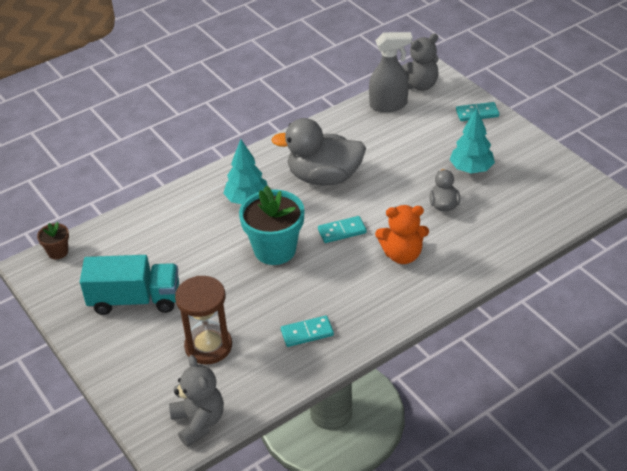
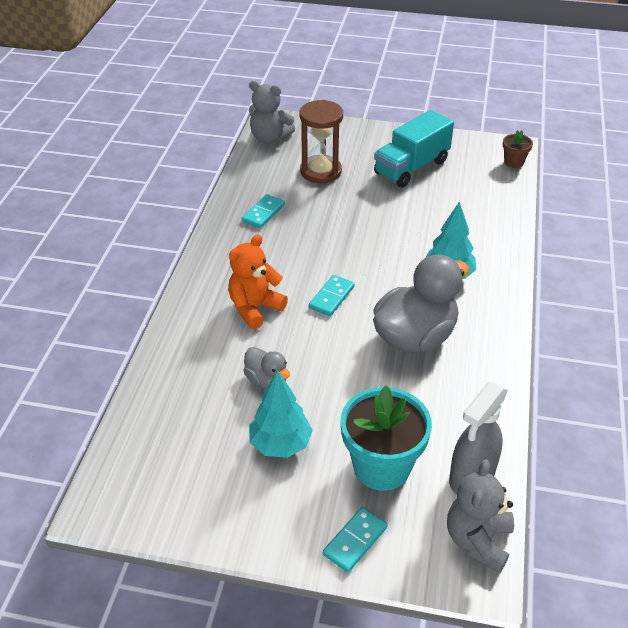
camera: 135 degrees right, 0 degrees up
turquoise flower pot [239,185,305,265] -> turquoise flower pot moved to [341,386,432,491]

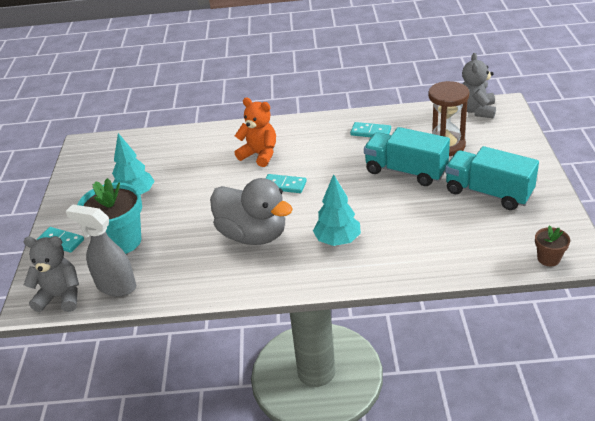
camera: 80 degrees right, 5 degrees down
grey duck [243,347,290,389] -> none
none -> turquoise truck [364,127,450,186]

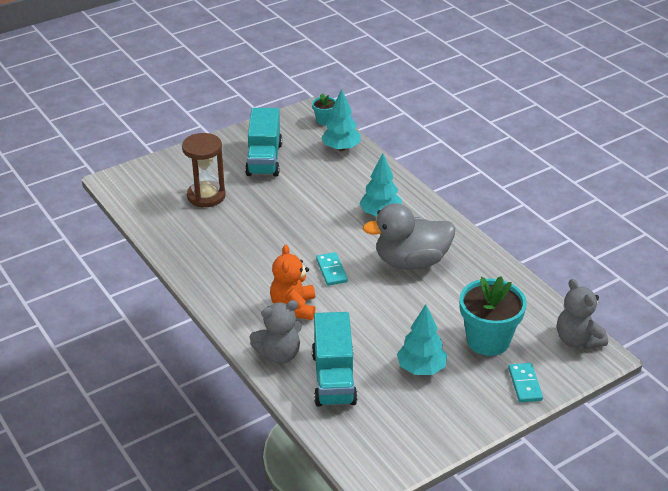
camera: 125 degrees left, 0 degrees up
grey spray bottle [66,204,136,297] -> none
grey duck [210,178,293,245] -> grey duck turned 105 degrees counterclockwise [363,203,455,270]
turquoise domino [350,122,391,137] -> none
turquoise truck [364,127,450,186] -> turquoise truck moved to [312,312,358,407]
grey teddy bear [462,53,496,118] -> grey teddy bear moved to [249,300,302,364]
brown flower pot [535,225,570,266] -> turquoise flower pot [312,93,336,125]
none -> turquoise tree [321,89,360,151]

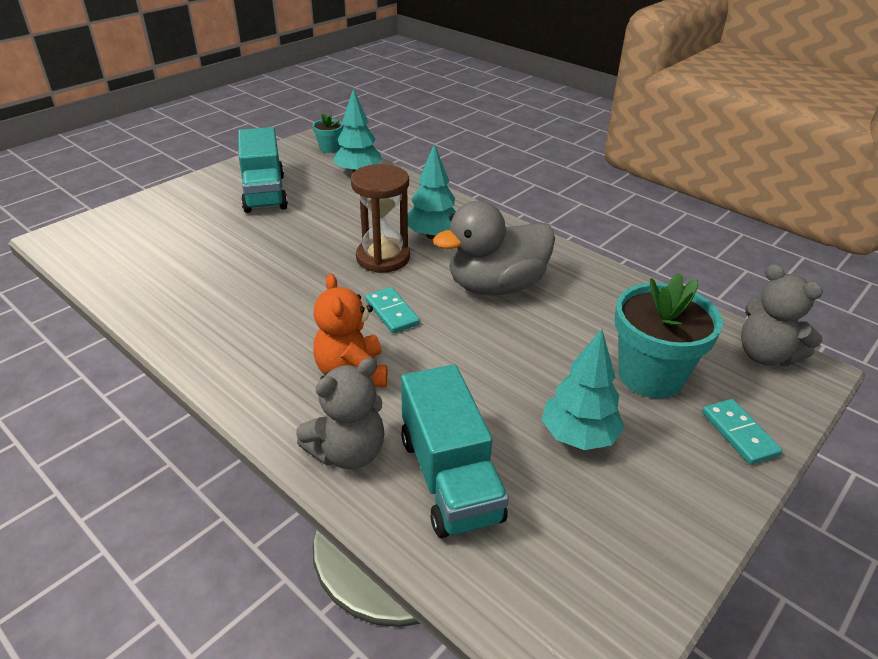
camera: 15 degrees left, 0 degrees up
brown hourglass [182,133,226,207] -> brown hourglass moved to [351,164,410,273]

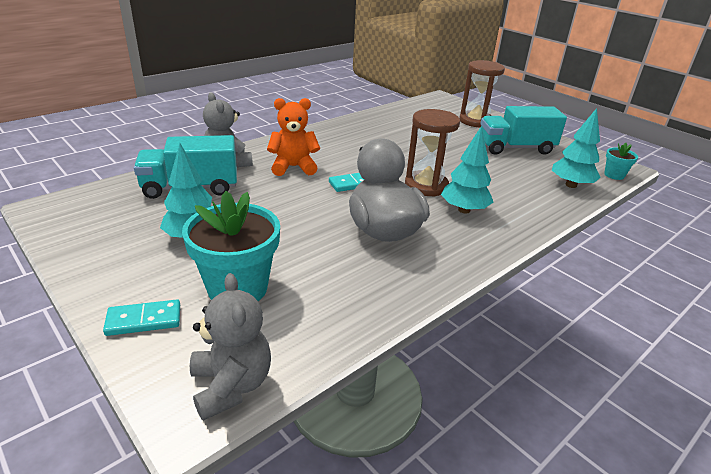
camera: 95 degrees right, 5 degrees down
grey teddy bear [741,264,823,366] -> grey teddy bear turned 105 degrees clockwise [190,273,271,421]
none -> brown hourglass [459,60,505,127]

